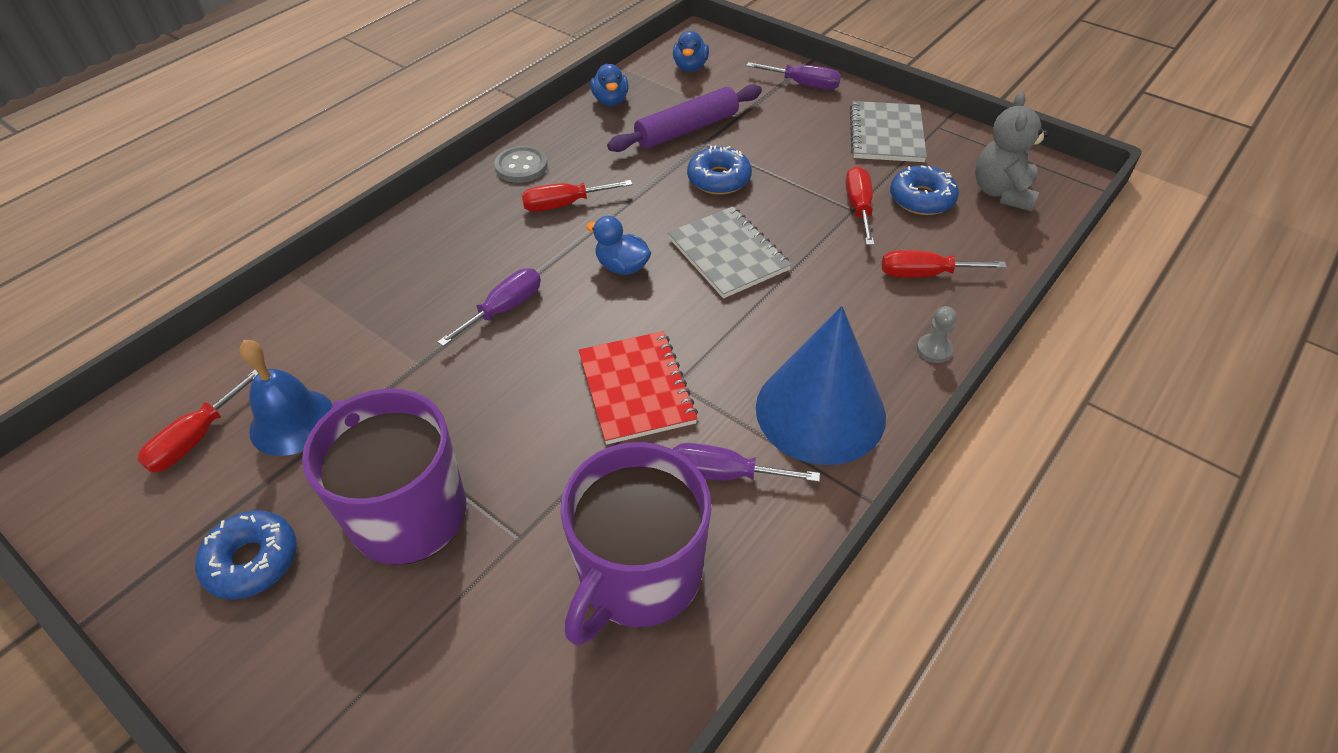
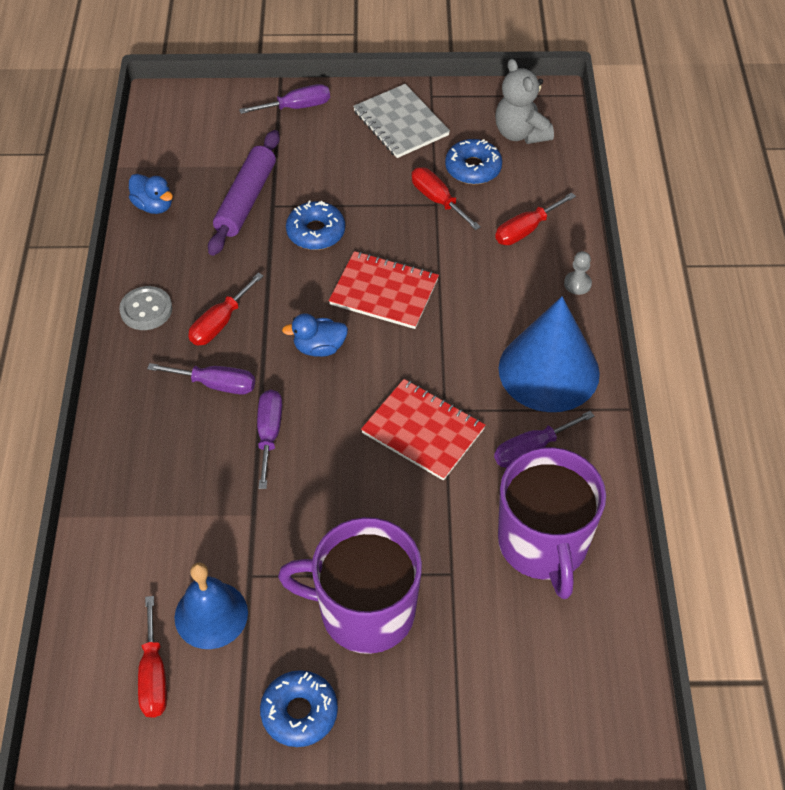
camera: 40 degrees left, 5 degrees up
grey notebook [668,206,792,298] -> red notebook [329,251,439,329]
blue duck [673,31,709,72] -> none
none -> purple screwdriver [147,363,255,394]

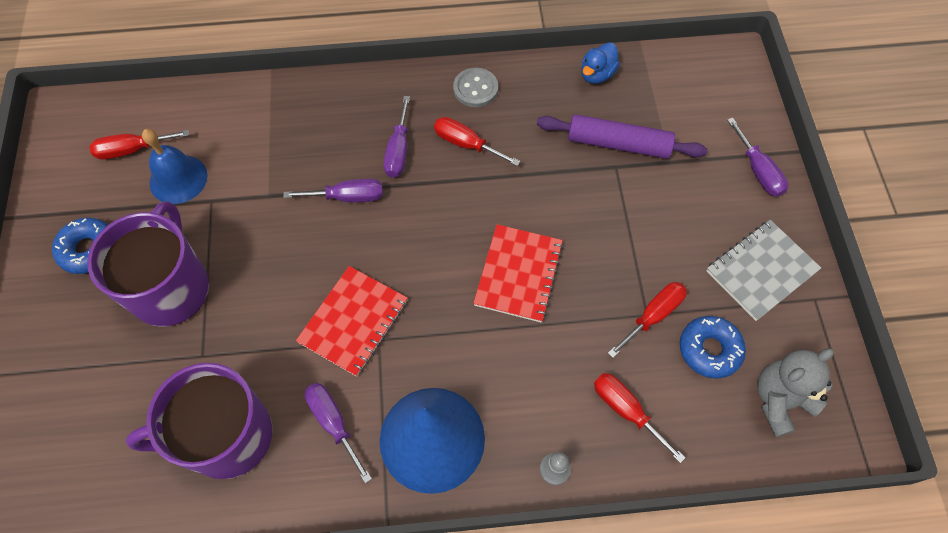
camera: 85 degrees right, 10 degrees up
blue duck [282,313,348,357] -> none
blue donut [286,201,345,250] -> none

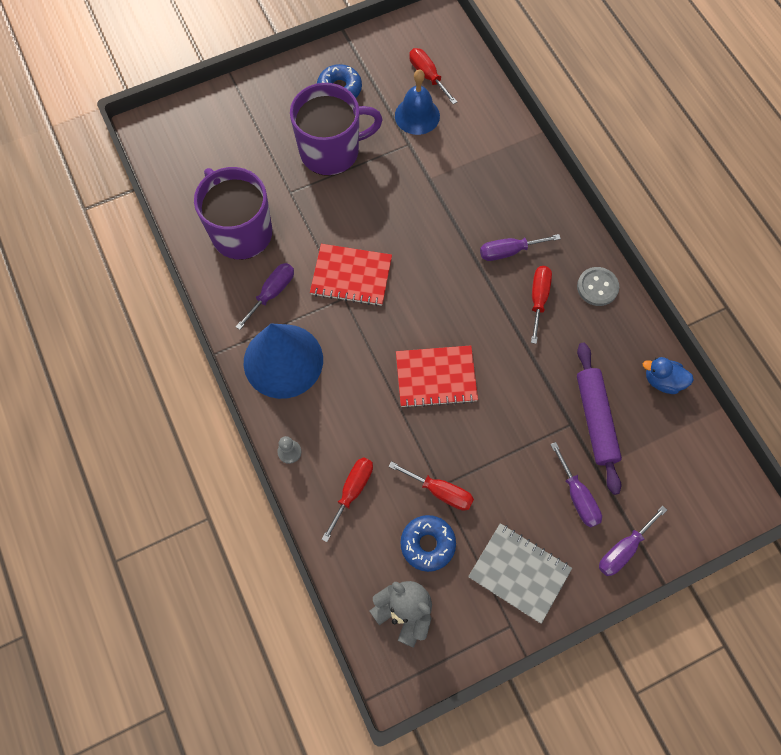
camera: 70 degrees right, 5 degrees up
purple screwdriver [283,179,383,202] -> purple screwdriver moved to [550,442,602,528]

